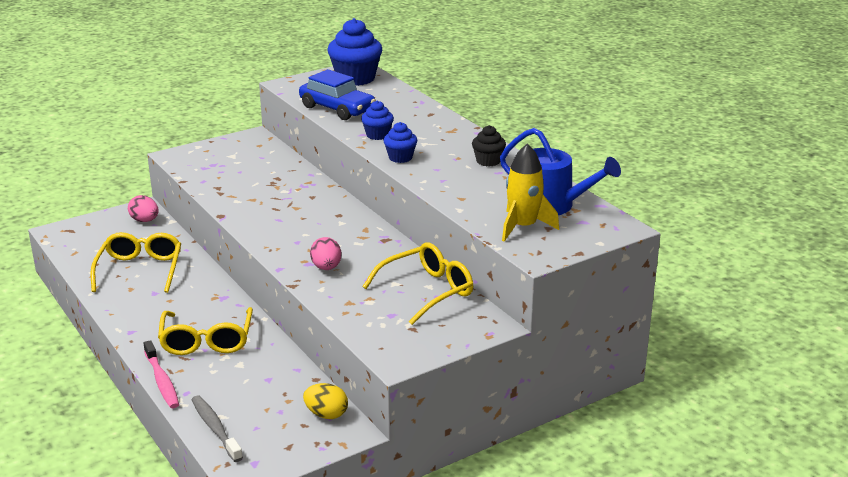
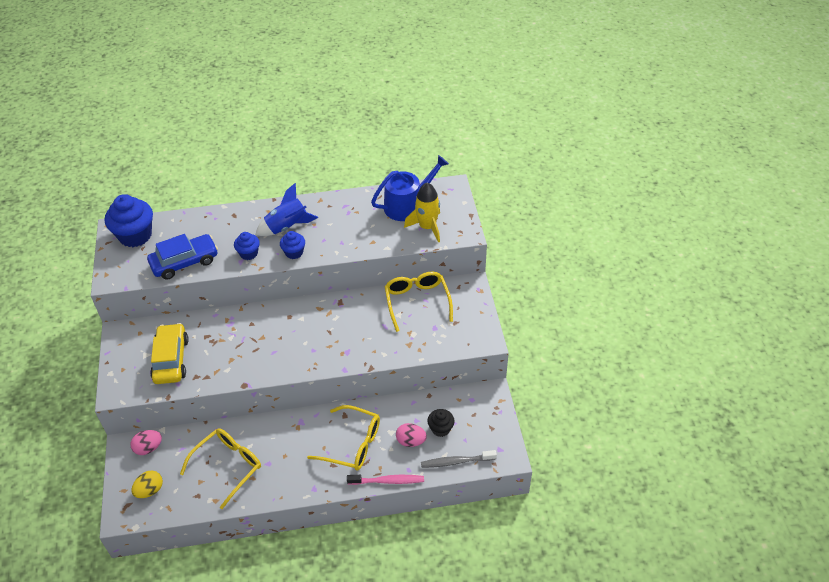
camera: 65 degrees left, 20 degrees up
yellow glasses [91,232,181,293] -> yellow glasses turned 105 degrees clockwise [180,428,261,509]
yellow egg [303,383,348,419] -> yellow egg moved to [131,470,163,498]
pink egg [310,237,342,270] -> pink egg moved to [396,423,427,447]
black cupcake [472,125,506,167] -> black cupcake moved to [427,409,454,437]
none -> yellow car [150,323,189,384]
none -> blue rocket [256,183,318,236]

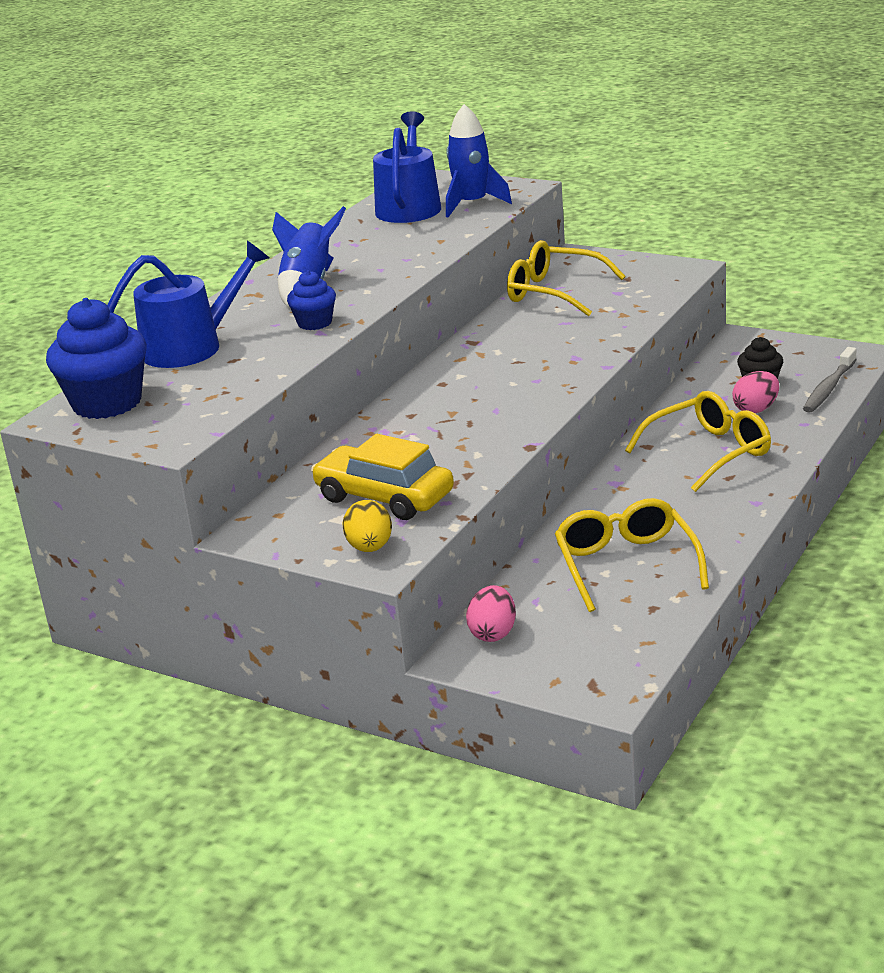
camera: 50 degrees left, 20 degrees down
yellow egg [131,470,163,498] -> yellow egg moved to [342,500,392,552]
blue car [147,234,218,280] -> none
blue cupcake [280,231,305,259] -> none
pink toothbrush [347,475,424,485] -> none
yellow rocket [404,182,440,242] -> blue rocket [446,104,512,217]
none -> blue watering can [107,240,269,368]

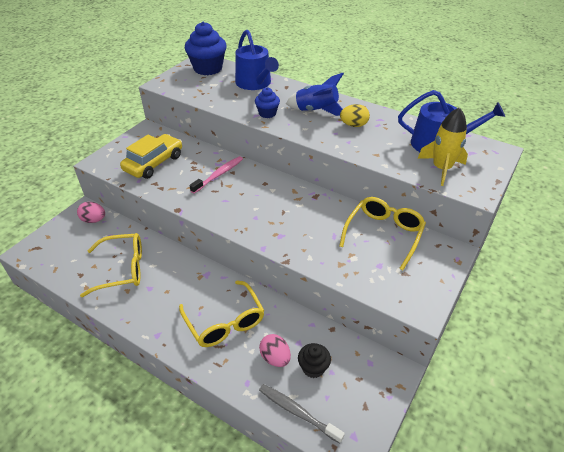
camera: 90 degrees right, 15 degrees up
yellow egg [342,500,392,552] -> yellow egg moved to [340,104,370,127]
blue rocket [446,104,512,217] -> yellow rocket [417,107,468,186]
none -> pink toothbrush [189,156,243,194]

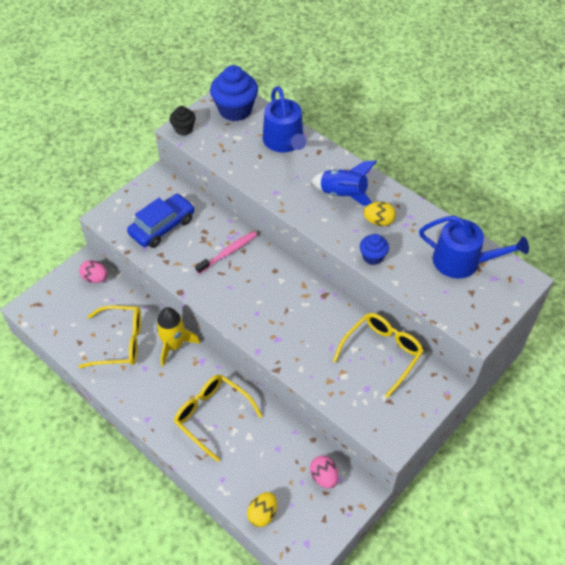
camera: 10 degrees right, 10 degrees up
yellow car [120,134,182,179] -> blue car [127,194,195,248]
yellow glasses [179,281,265,347] -> yellow glasses turned 150 degrees clockwise [174,375,262,462]
blue cupcake [255,87,280,118] -> blue cupcake moved to [360,234,389,265]
pink egg [259,334,291,367] -> pink egg moved to [310,456,338,489]
grey toothbrush [259,384,345,444] -> yellow egg [247,492,277,527]
black cupcake [298,343,331,378] -> black cupcake moved to [170,106,196,135]
yellow rocket [417,107,468,186] -> yellow rocket moved to [156,307,200,367]

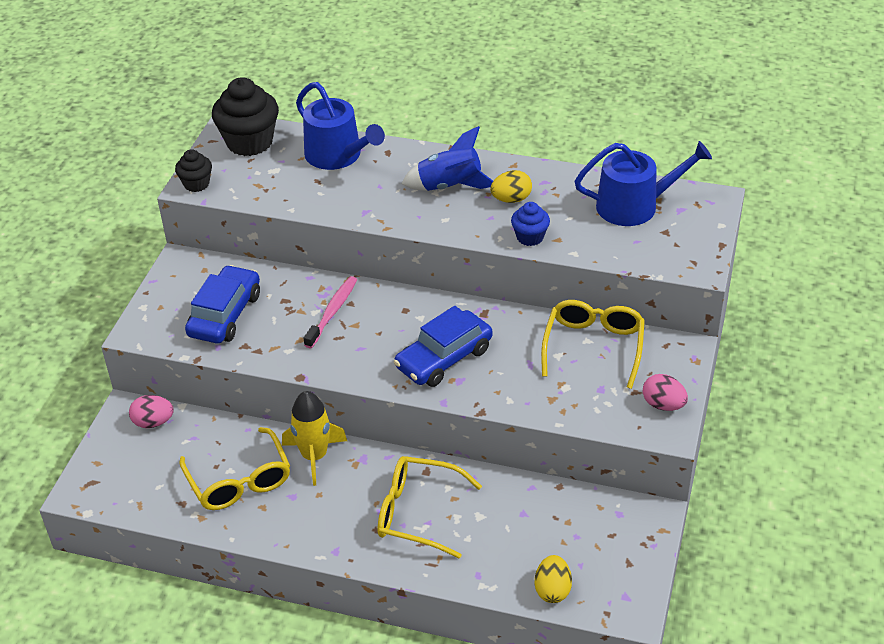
camera: 25 degrees left, 10 degrees down
yellow glasses [79,305,141,368] -> yellow glasses turned 90 degrees clockwise [179,427,290,510]
blue cupcake [210,65,258,122] -> black cupcake [212,77,279,156]
pink egg [310,456,338,489] -> pink egg moved to [643,374,688,411]
none -> blue car [394,306,493,387]

